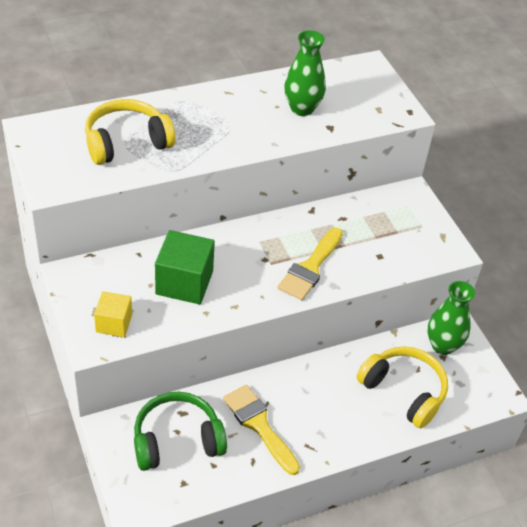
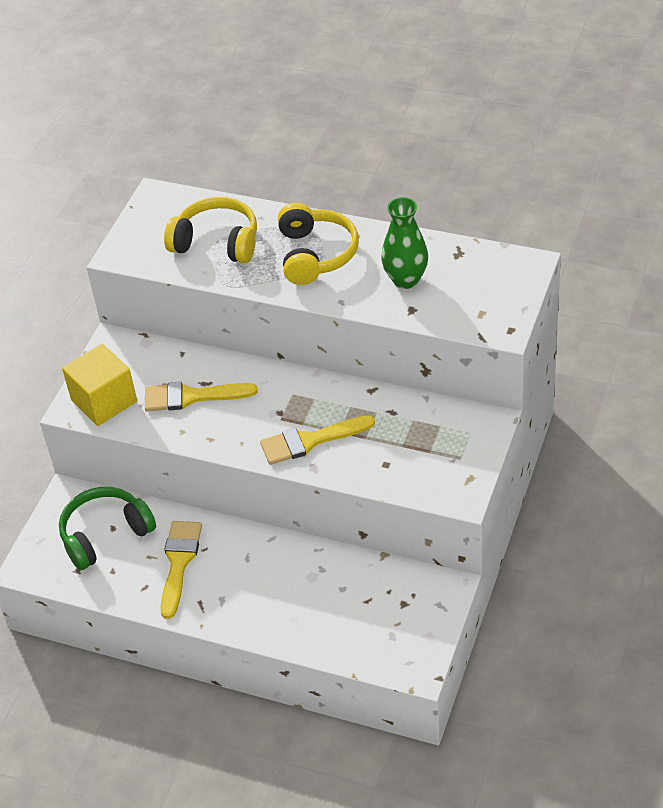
camera: 50 degrees right, 0 degrees up
yellow cube [94,291,132,337] -> yellow cube [62,344,137,426], size x1.64
green headphones [134,392,227,471] -> green headphones turned 60 degrees counterclockwise [59,487,156,570]
green cube [155,230,215,304] -> yellow brush [145,382,257,411]
yellow headphones [356,346,448,429] -> yellow headphones moved to [278,203,359,285]
green vase [428,281,475,355] -> none

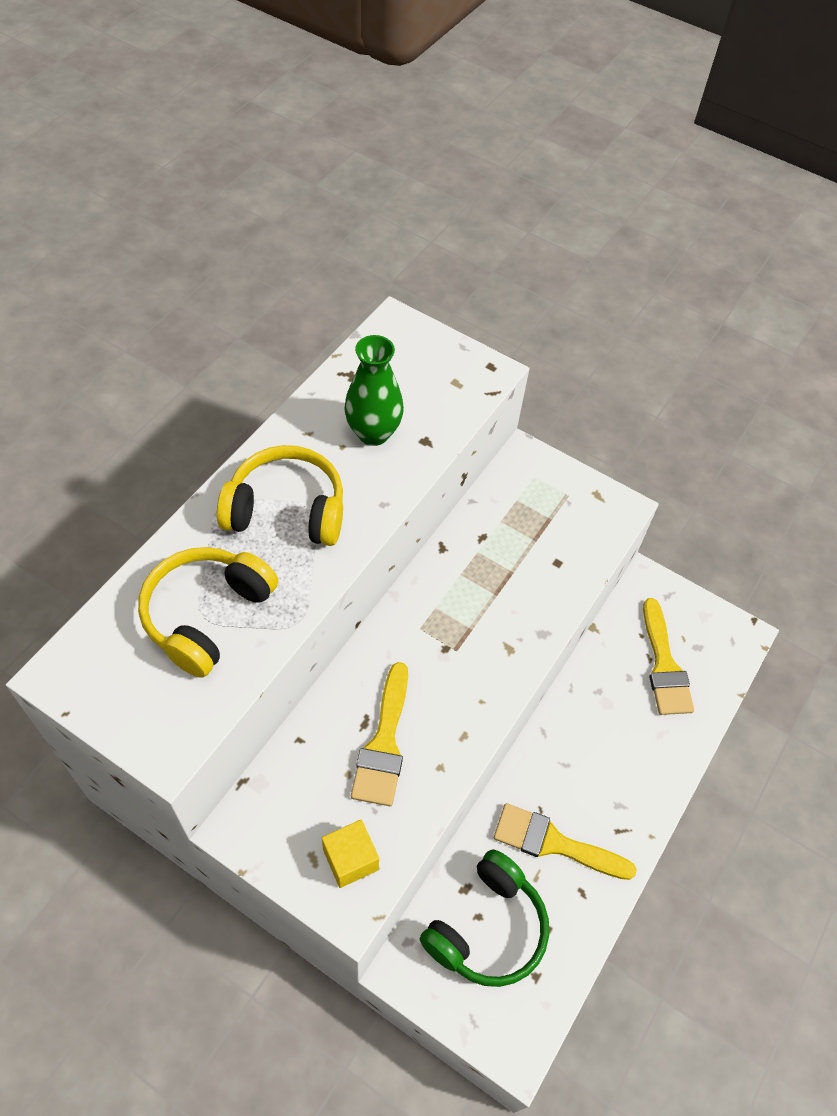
camera: 85 degrees left, 10 degrees up
green headphones [59,487,156,570] -> green headphones turned 120 degrees counterclockwise [420,849,549,987]
yellow cube [62,344,137,426] -> yellow cube [322,820,379,888], size x0.61
yellow brush [260,415,375,465] -> yellow brush moved to [643,598,694,715]

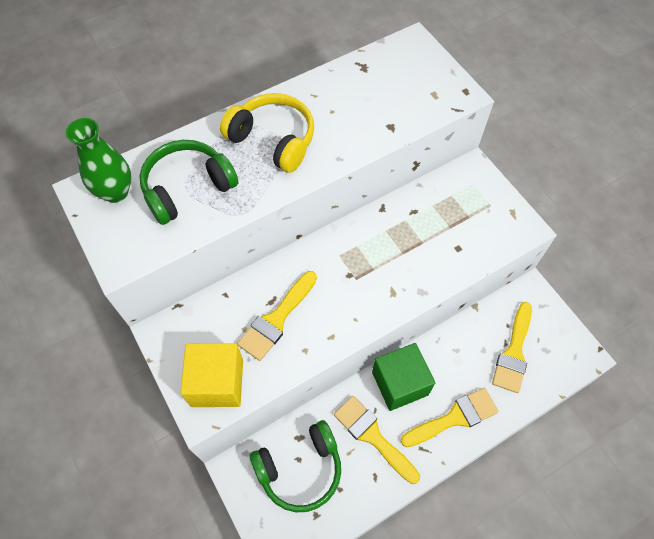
camera: 30 degrees right, 5 degrees up
yellow headphones [138,547,278,678] -> green headphones [139,140,238,225]
yellow cube [322,820,379,888] -> yellow cube [180,343,243,407], size x1.64
green vase [344,335,404,446] -> green vase moved to [66,118,131,203]
none -> green cube [372,343,435,411]
none -> yellow brush [401,388,499,447]

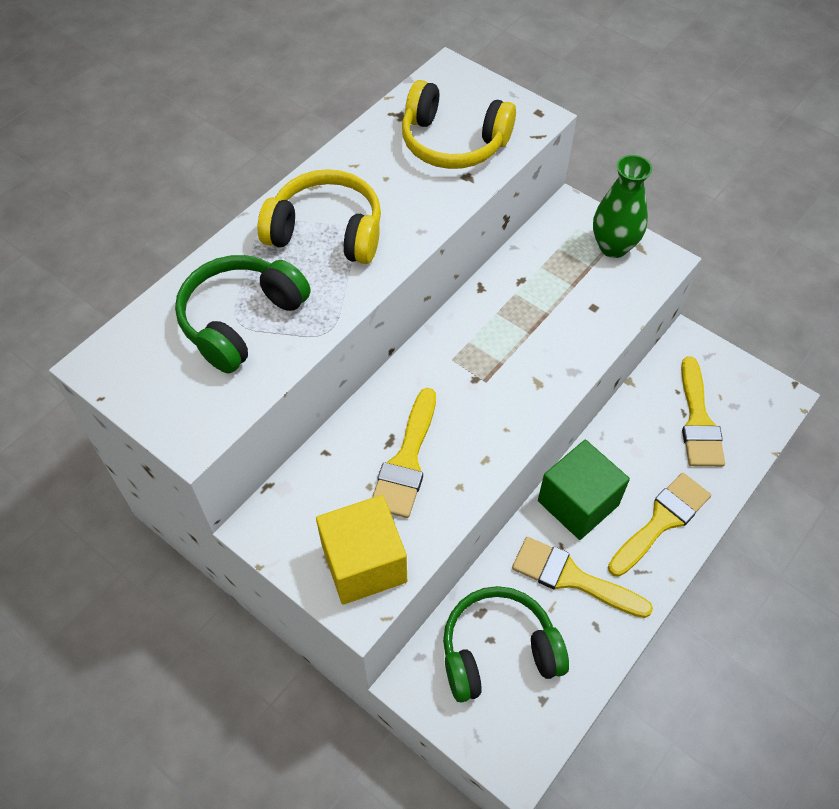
camera: 20 degrees left, 5 degrees down
green vase [66,118,131,203] -> green vase moved to [593,155,652,258]
green headphones [250,420,341,512] -> green headphones turned 150 degrees counterclockwise [443,586,569,703]
none -> yellow headphones [402,80,516,169]

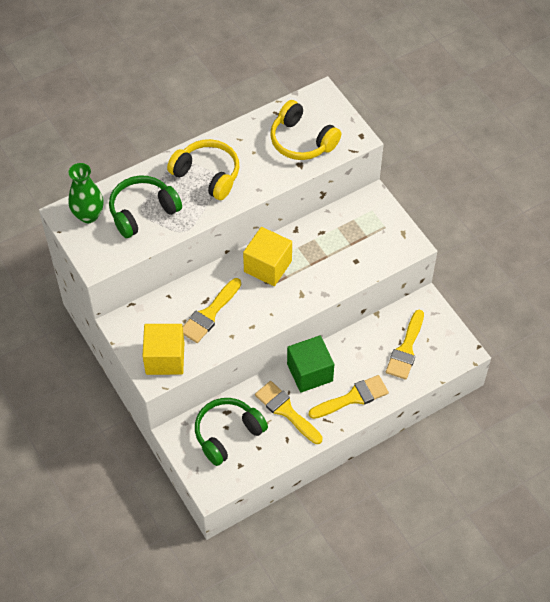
camera: 20 degrees right, 0 degrees up
green headphones [443,586,569,703] -> green headphones turned 45 degrees counterclockwise [195,398,268,466]
green vase [593,155,652,258] -> green vase moved to [68,163,104,223]
none -> yellow cube [243,227,292,286]

